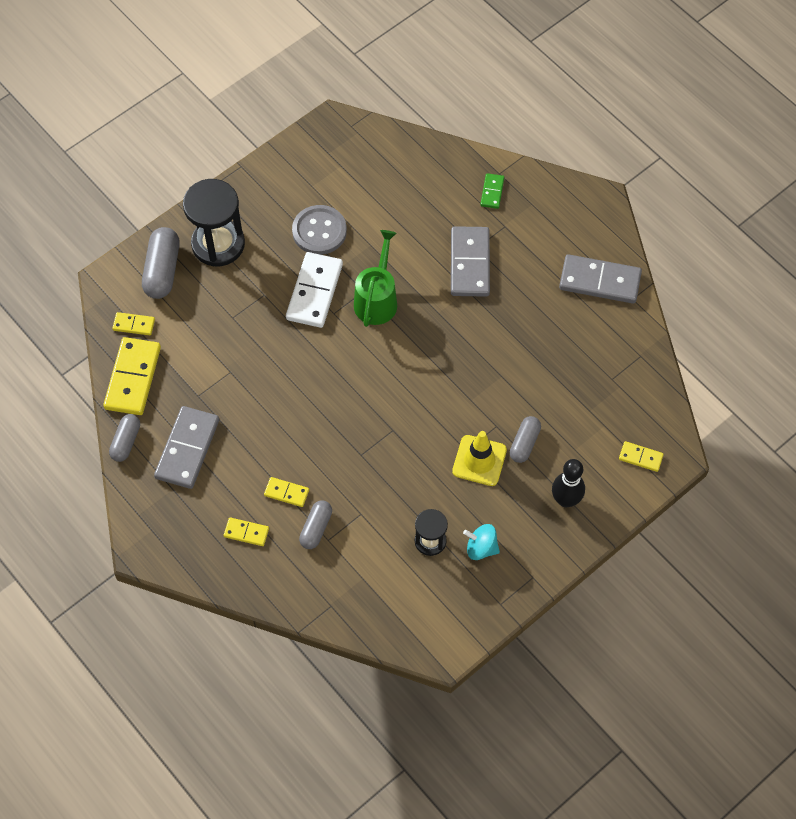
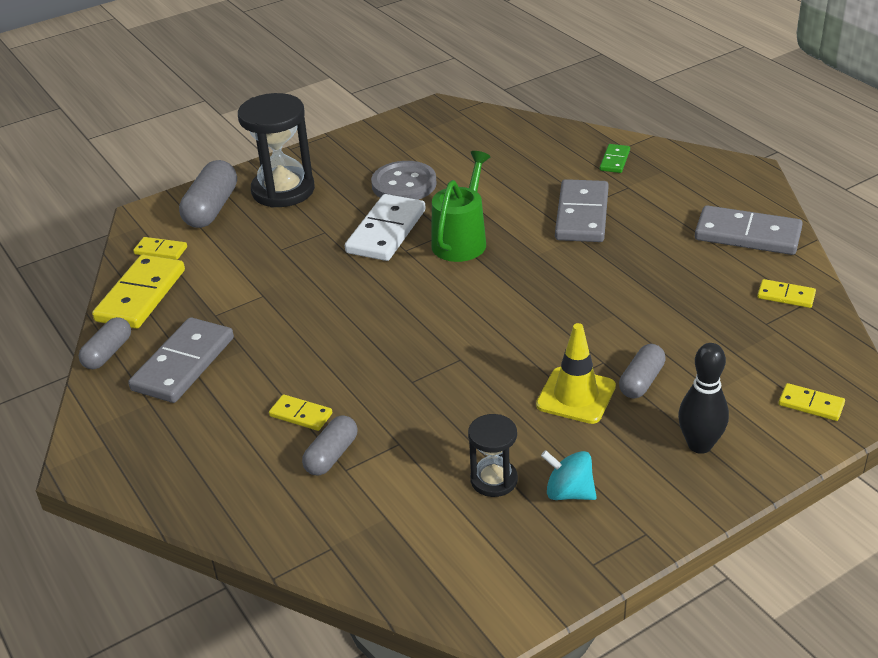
camera: 10 degrees right, 25 degrees down
yellow domino [224,517,269,546] -> yellow domino moved to [757,279,816,308]

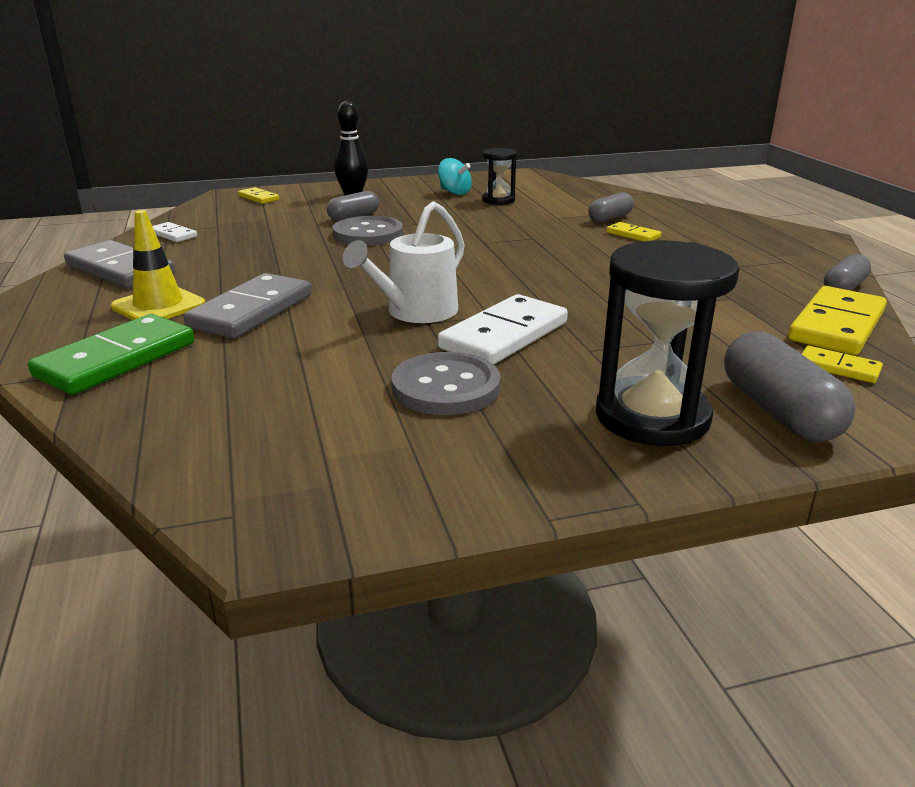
camera: 165 degrees left, 10 degrees down
grey domino [128,317,234,403] -> none
grey capsule [179,160,237,228] -> grey capsule turned 45 degrees counterclockwise [724,331,855,442]
green watering can [431,151,490,262] -> white watering can [343,201,465,323]
yellow traffic cone [536,323,616,424] -> yellow traffic cone moved to [111,210,205,320]
green domino [600,144,630,173] -> green domino [28,314,194,395], size x1.99
yellow domino [757,279,816,308] -> white domino [152,222,197,242]
none -> grey button [333,216,403,245]

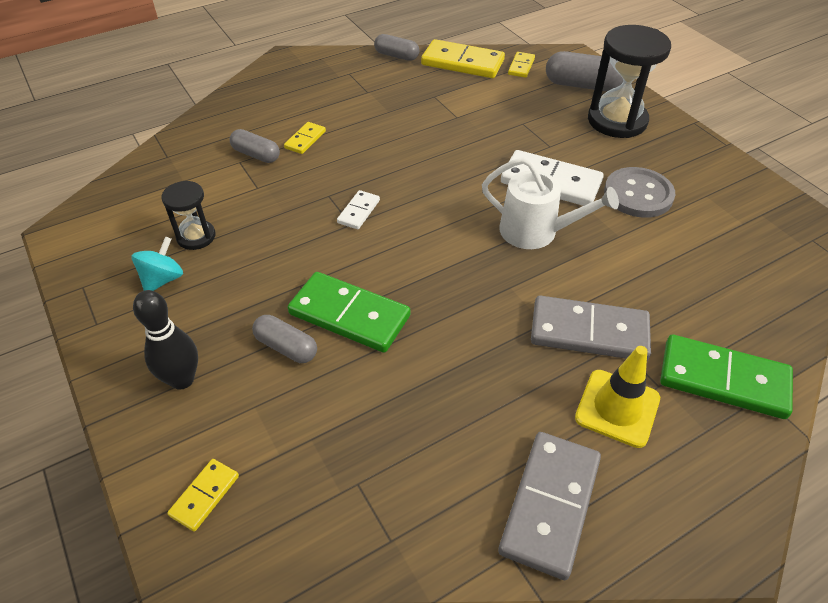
camera: 105 degrees left, 20 degrees up
white domino [152,222,197,242] -> white domino moved to [337,190,380,229]
grey button [333,216,403,245] -> green domino [288,272,410,353]
grey capsule [724,331,855,442] -> grey capsule turned 45 degrees clockwise [546,51,623,91]

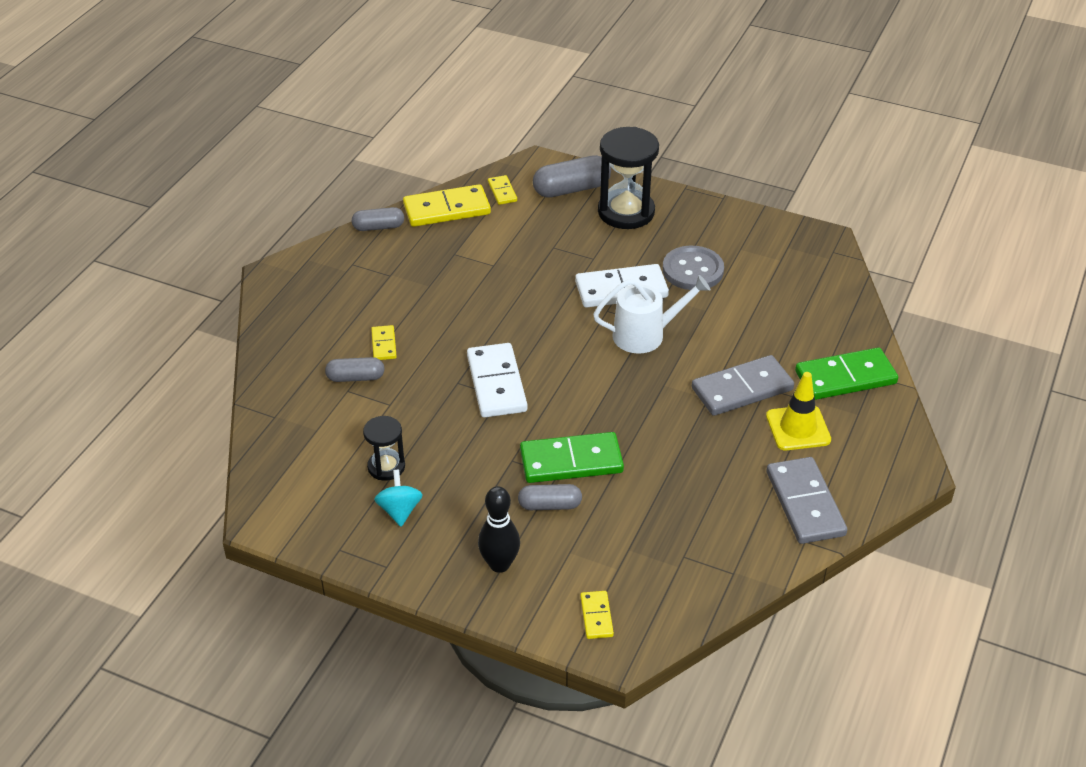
camera: 35 degrees left, 5 degrees down
white domino [337,190,380,229] -> white domino [467,343,527,418], size x1.99

